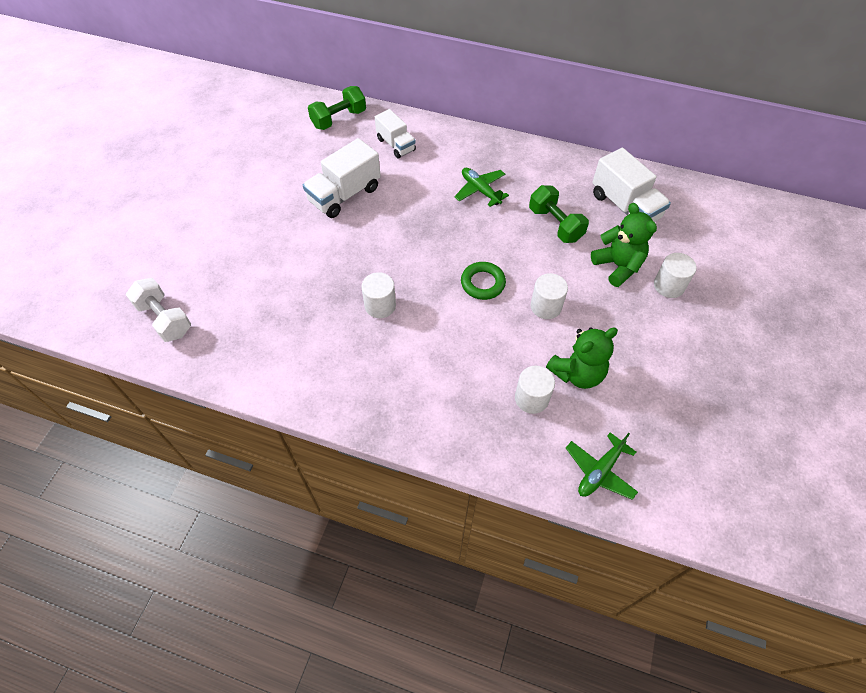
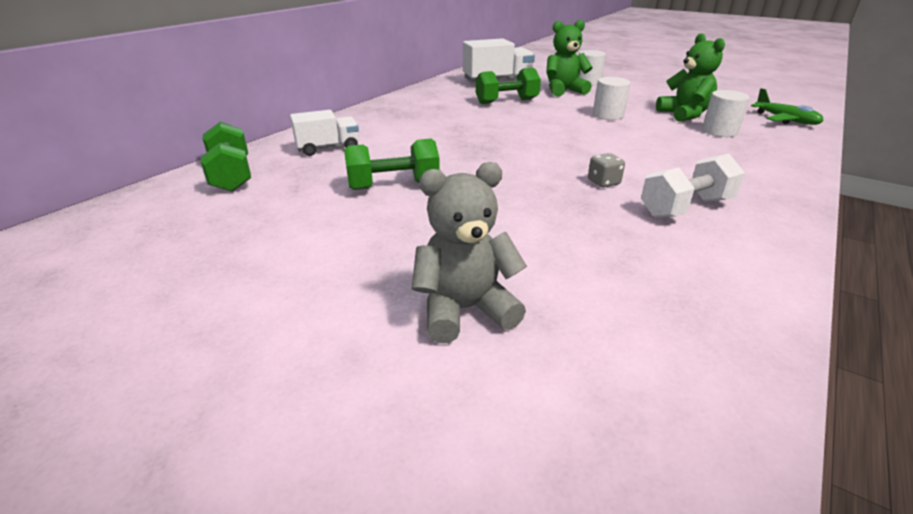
camera: 75 degrees left, 25 degrees down
white dumbbell [126,278,191,342] -> white dumbbell moved to [641,154,745,218]
white truck [303,138,381,218] -> green dumbbell [344,139,440,190]
white cylinder [361,272,396,318] -> grey dice [588,153,625,187]
green plane [454,168,509,207] -> none
green ring [461,262,506,300] -> none
none -> grey teddy bear [412,162,527,343]

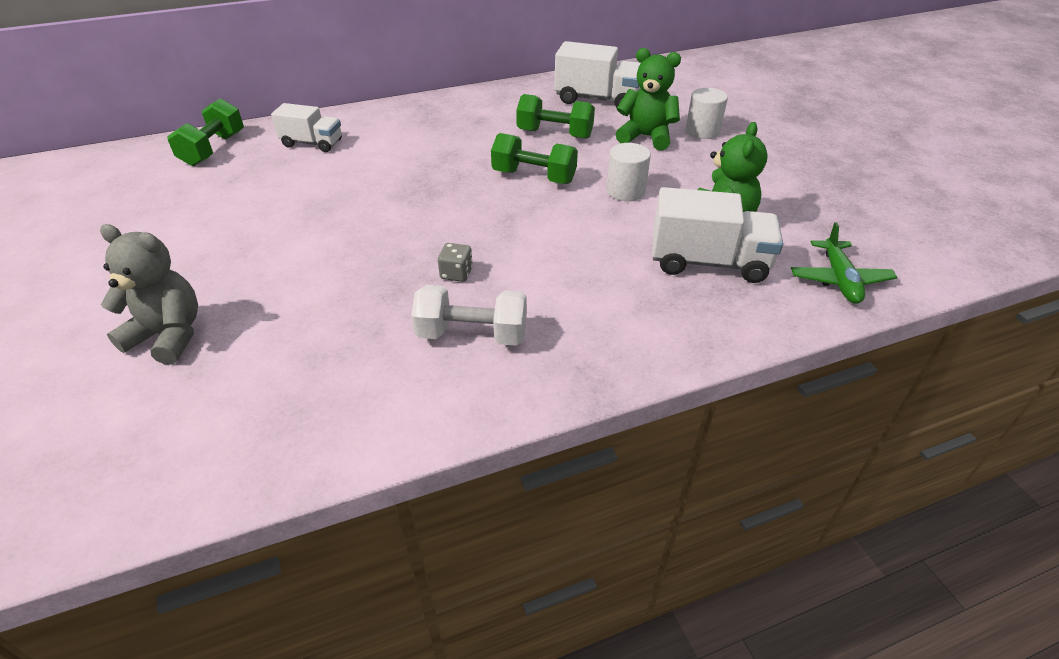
camera: 35 degrees right, 10 degrees up
green dumbbell [344,139,440,190] -> green dumbbell moved to [491,133,578,184]
white cylinder [702,90,750,137] -> white truck [652,187,783,283]

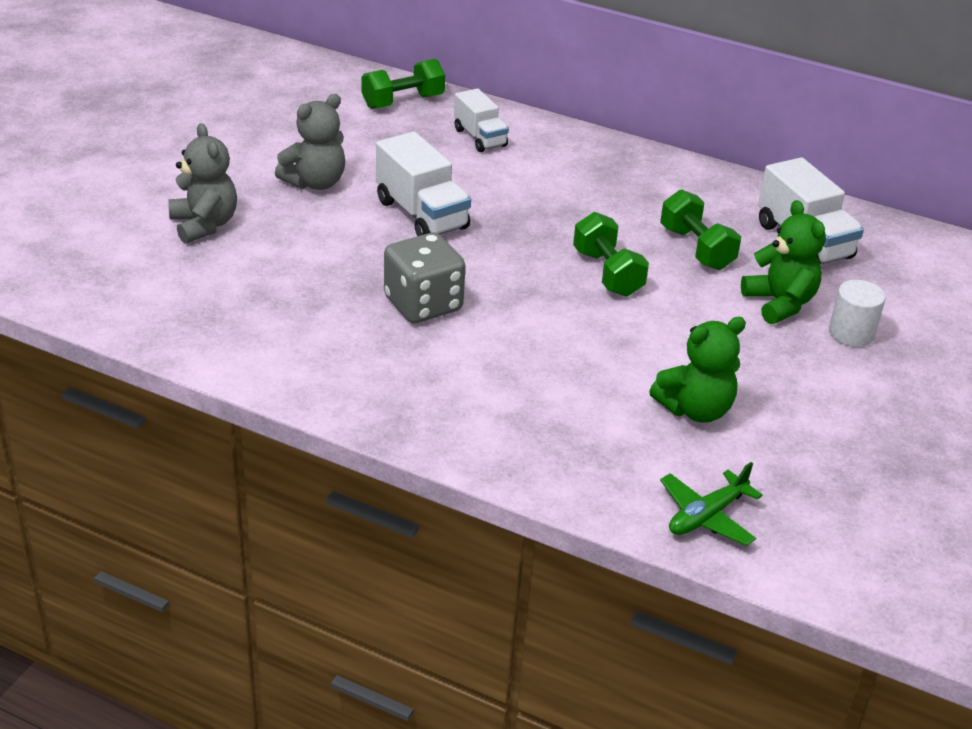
camera: 45 degrees right, 5 degrees down
white dumbbell [411,285,527,346] -> none
grey dice [438,243,473,282] -> grey dice [384,233,466,323], size x2.25
white cylinder [606,143,651,201] -> none
white truck [652,187,783,283] -> white truck moved to [376,131,471,236]
none -> grey teddy bear [275,94,345,190]

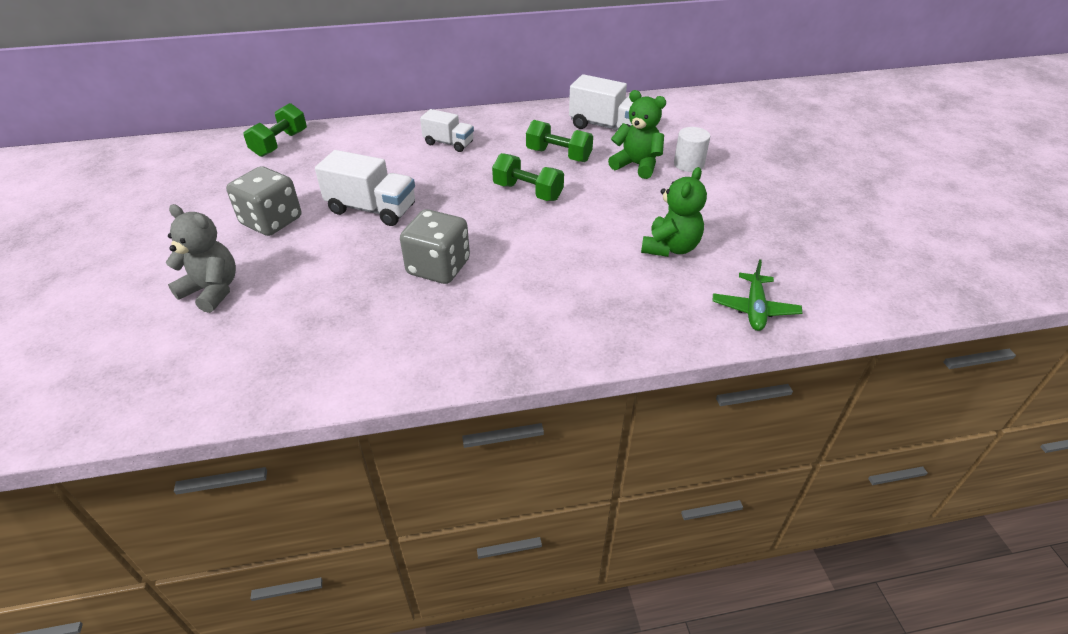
camera: 35 degrees left, 5 degrees up
grey teddy bear [275,94,345,190] -> grey dice [226,166,301,236]
white truck [454,88,509,152] -> white truck moved to [420,109,474,152]

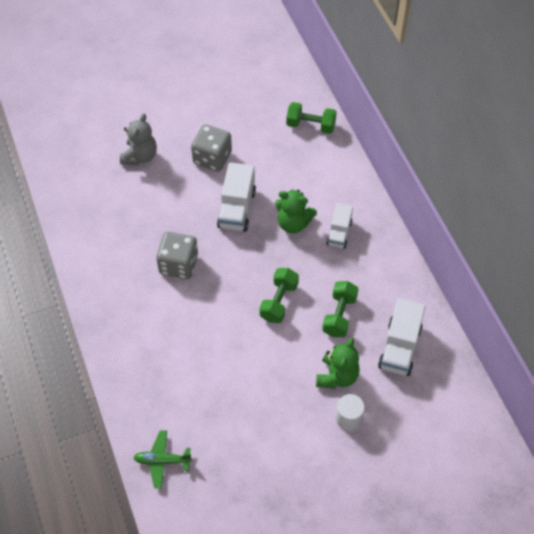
camera: 80 degrees right, 15 degrees up
green teddy bear [641,167,707,257] -> green teddy bear moved to [275,189,317,234]

